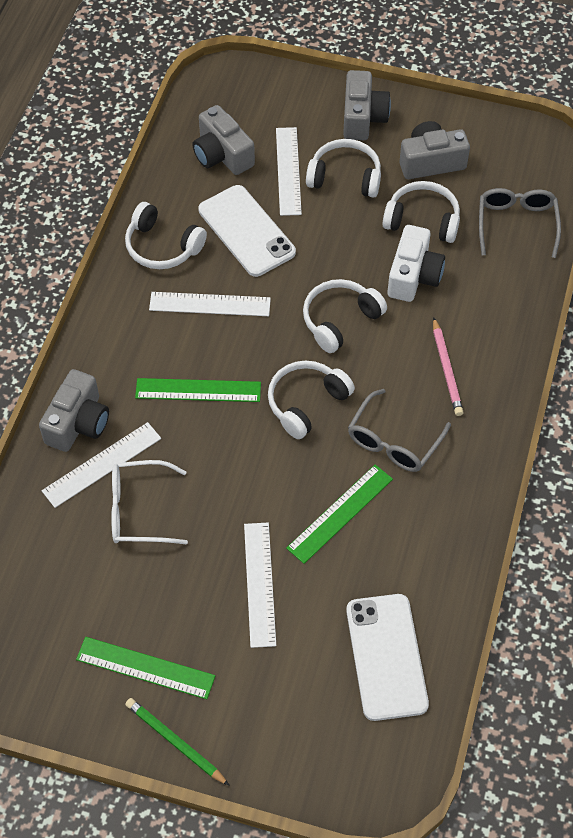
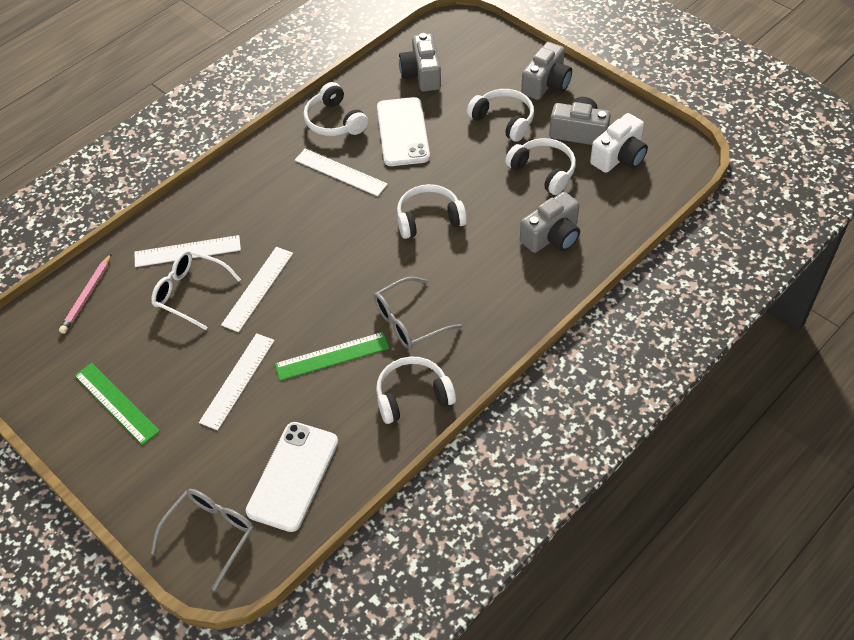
camera: 30 degrees right, 5 degrees down
grey camera [39,369,109,452] -> grey camera moved to [520,192,580,253]
green pencil [125,698,230,786] -> none
green ruler [135,378,261,402] -> none
white headphones [268,360,355,439] -> white headphones moved to [376,356,456,424]
white ruler [276,127,302,216] -> white ruler moved to [221,247,293,332]
white camera [388,225,445,302] -> white camera moved to [590,113,648,173]
pink pencil [433,317,464,416] -> pink pencil moved to [59,253,112,334]
grey glasses [479,188,561,258] -> grey glasses moved to [151,489,254,591]

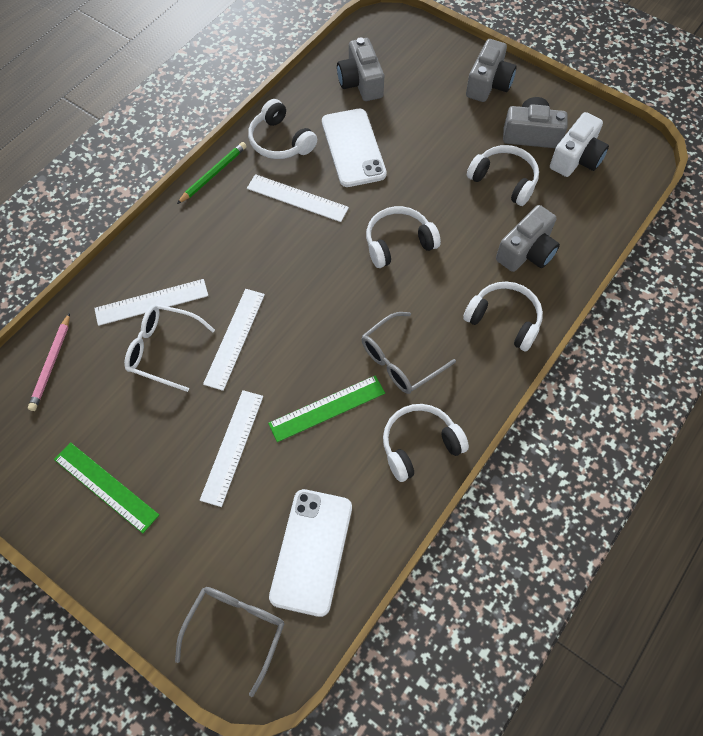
camera: 10 degrees left, 10 degrees up
white headphones [467,89,534,142] -> white headphones moved to [463,281,543,352]
none -> green pencil [177,142,247,204]

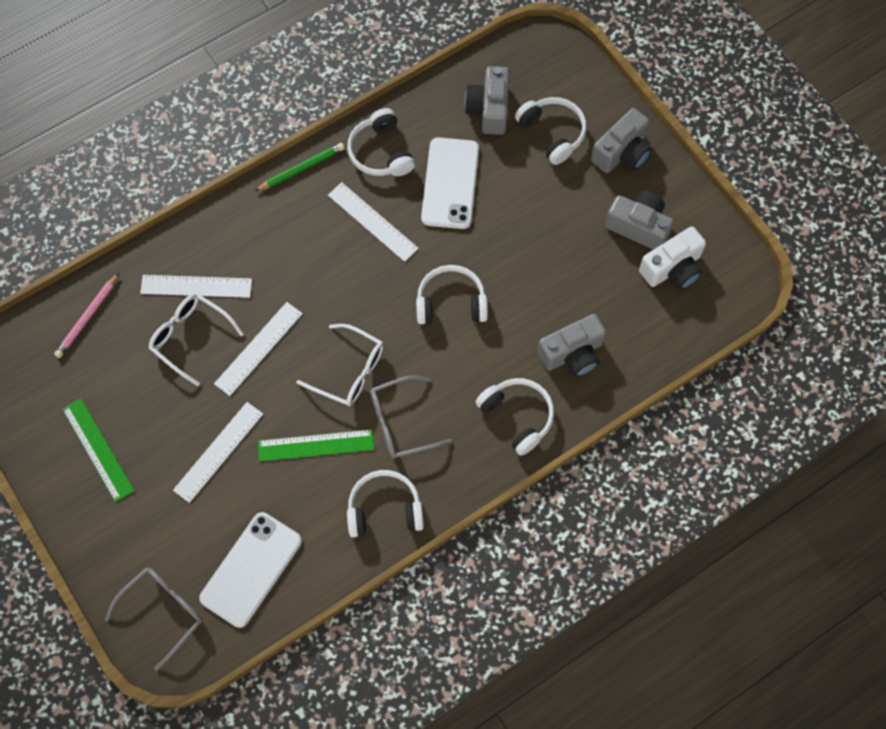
camera: 20 degrees right, 5 degrees up
white headphones [467,145,539,206] -> white headphones moved to [515,97,587,165]
none -> white glasses [296,324,383,406]

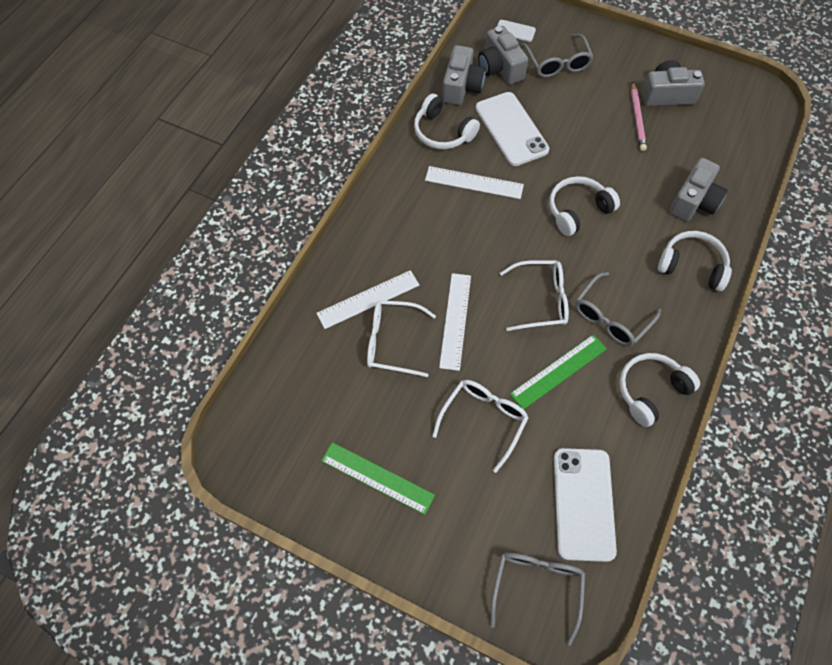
camera: 30 degrees left, 5 degrees down
pink pencil [54,273,119,358] -> pink pencil moved to [631,82,647,151]
white ruler [173,402,263,503] -> white glasses [432,380,529,473]
green pencil [255,143,345,191] -> none
white headphones [515,97,587,165] -> grey glasses [522,34,594,78]
grey camera [591,108,652,173] -> grey camera moved to [442,45,485,105]
white camera [639,226,706,290] -> none
none -> white phone [497,20,536,42]

